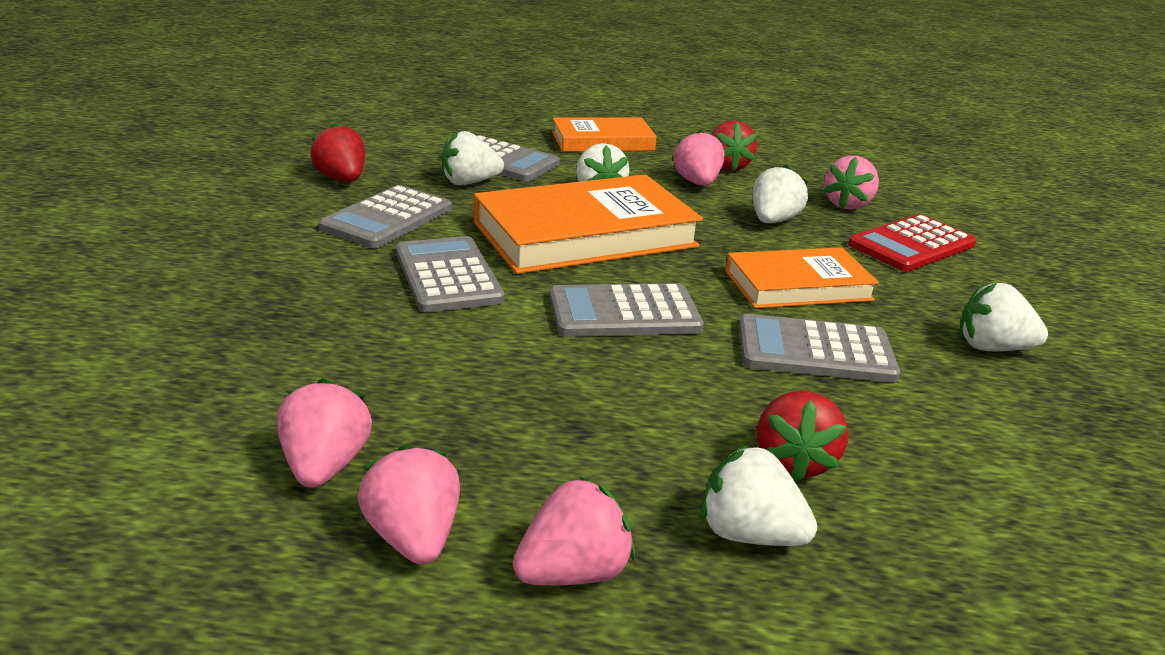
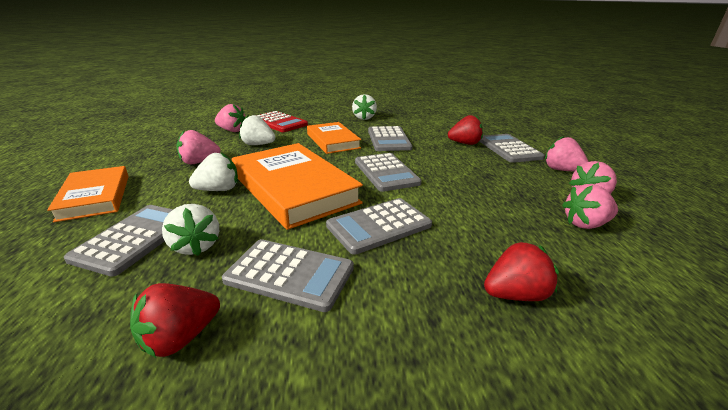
camera: 100 degrees left, 0 degrees up
white strawberry [701,445,817,546] -> grey calculator [479,134,545,163]
red strawberry [711,120,757,171] -> red strawberry moved to [484,242,559,301]

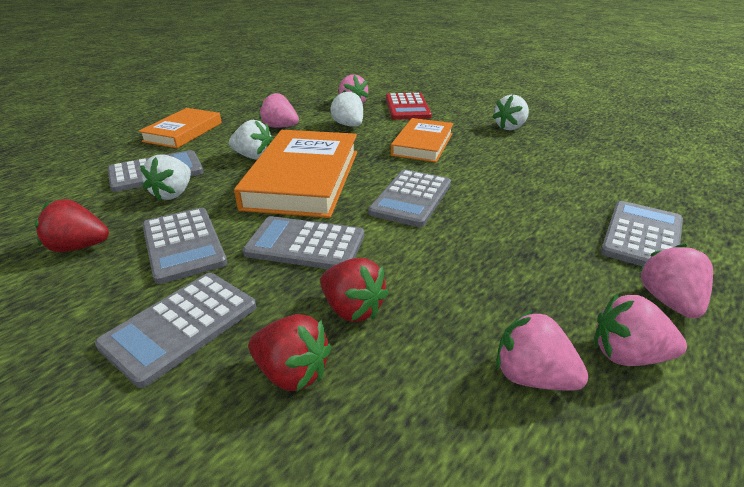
camera: 45 degrees right, 5 degrees up
grey calculator [368,126,412,151] -> grey calculator moved to [95,273,256,388]
red strawberry [448,115,483,145] -> red strawberry moved to [320,258,389,322]

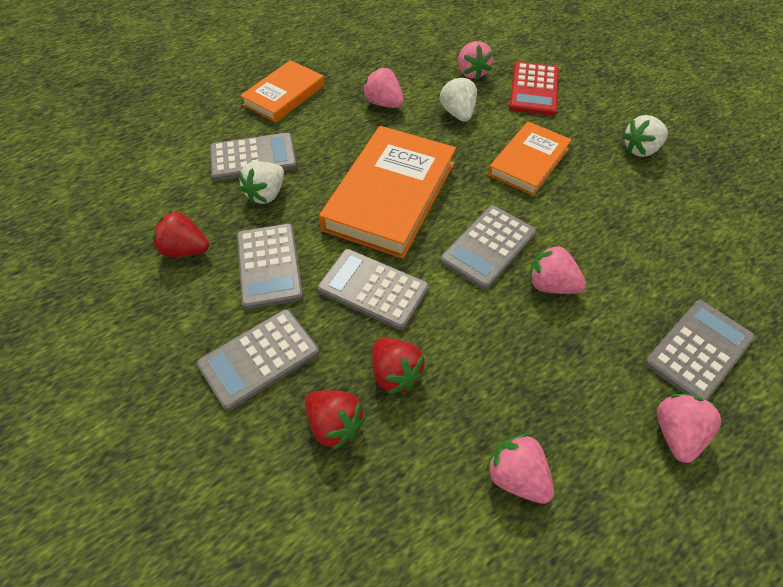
camera: 15 degrees right, 20 degrees up
white strawberry [229,120,273,159] -> none
pink strawberry [594,293,687,366] -> pink strawberry moved to [529,244,586,294]

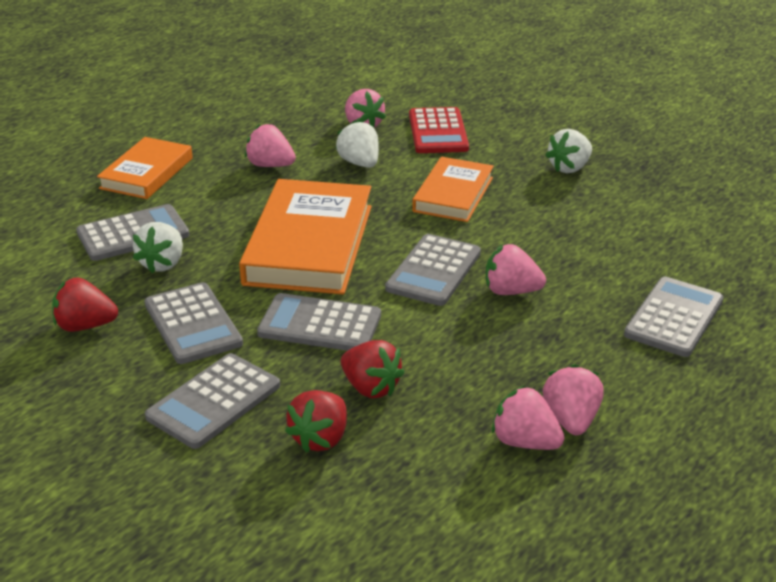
camera: 15 degrees left, 20 degrees down
red strawberry [305,390,366,451] -> red strawberry turned 90 degrees clockwise [285,390,347,453]
pink strawberry [657,394,721,463] -> pink strawberry moved to [543,364,604,435]

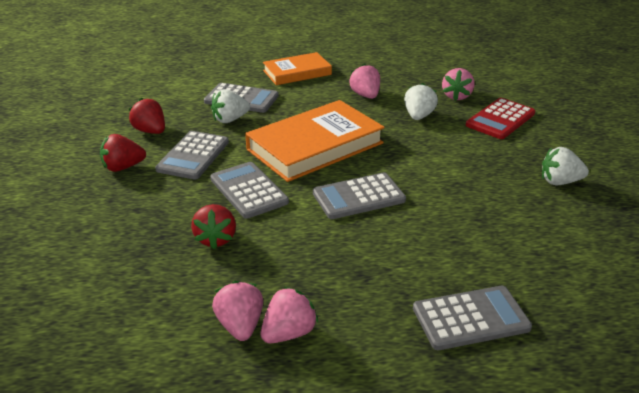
camera: 45 degrees right, 0 degrees up
grey calculator [145,353,280,449] -> none
red strawberry [285,390,347,453] -> red strawberry moved to [100,134,146,172]
orange book [412,157,494,222] -> none
pink strawberry [486,244,546,295] -> none

